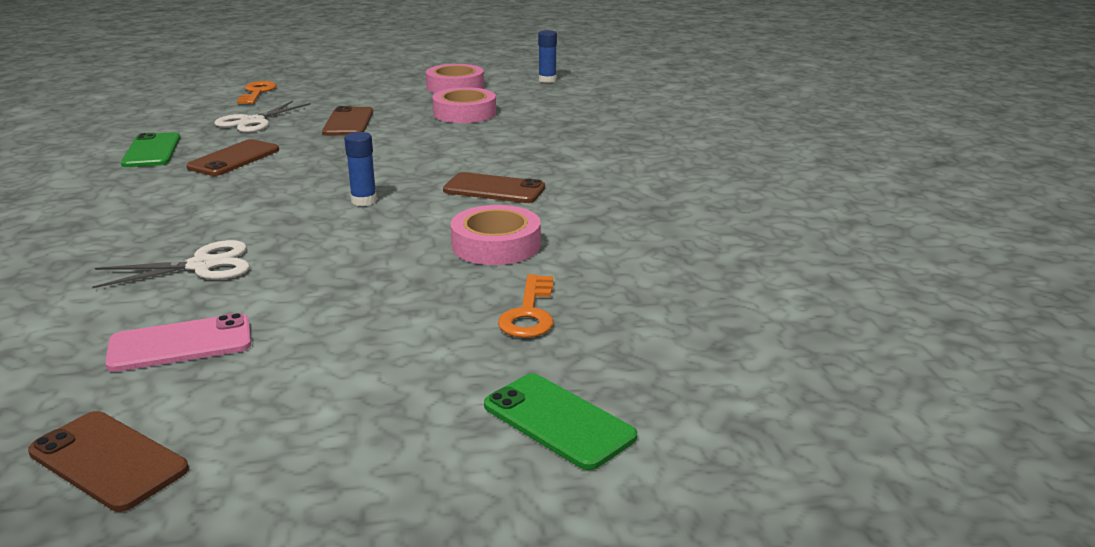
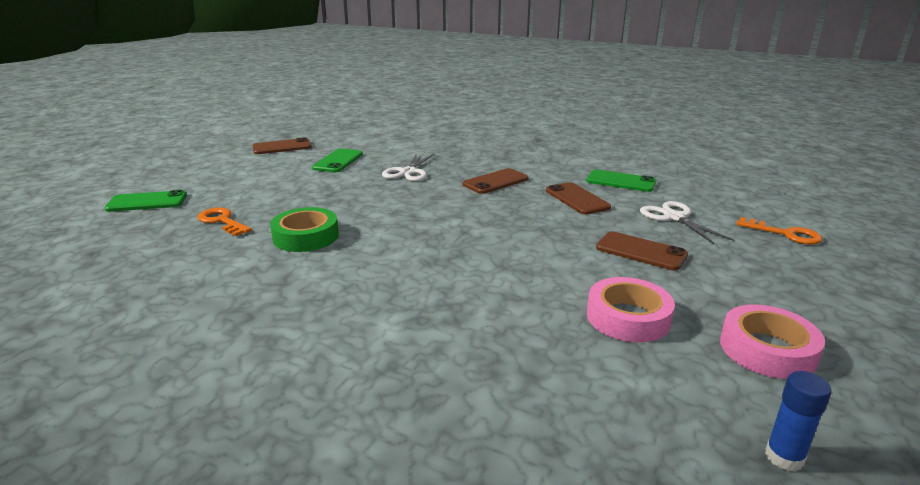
camera: 125 degrees right, 0 degrees up
pink phone [105,313,251,372] -> green phone [312,148,363,172]
blue glue stick [344,132,377,206] -> none
brown phone [443,172,545,203] -> brown phone moved to [463,168,528,194]
pink tape [450,205,541,265] -> green tape [270,207,339,252]

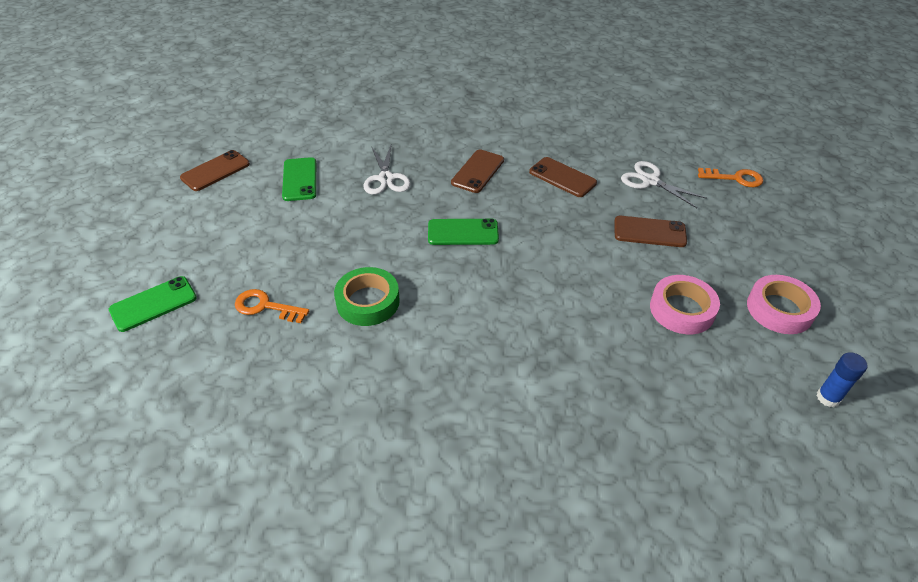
camera: 25 degrees left, 20 degrees up
green phone [586,170,656,192] -> green phone moved to [428,218,499,245]

